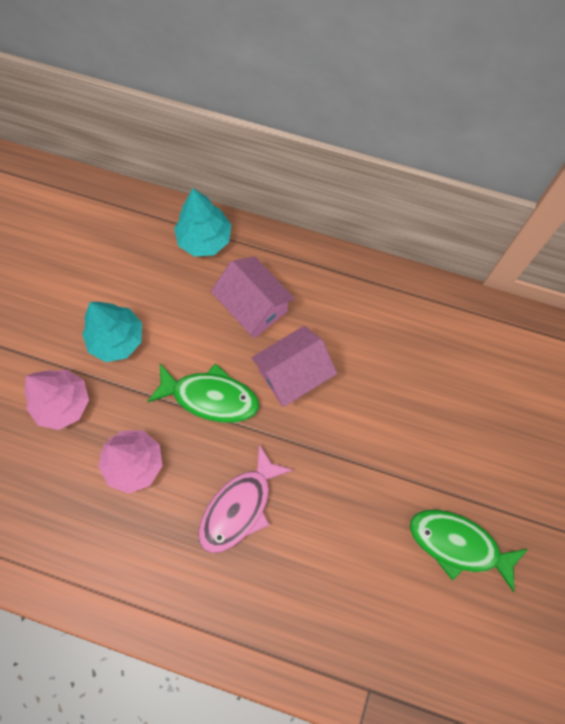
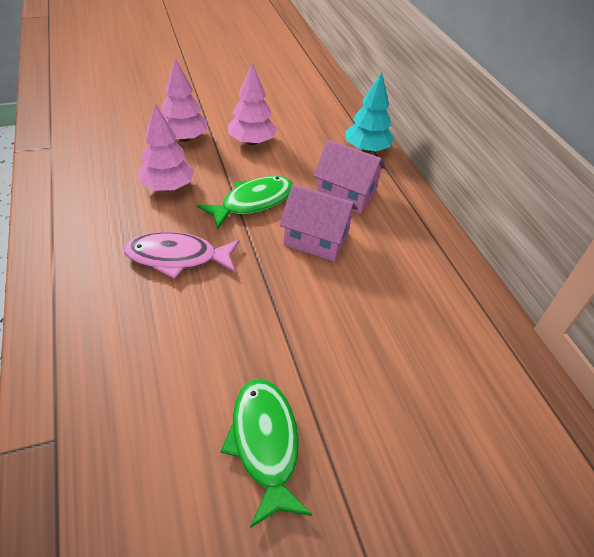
camera: 50 degrees right, 25 degrees down
turquoise tree [82,302,142,362] -> pink tree [228,63,277,145]
green fish [147,363,259,423] -> green fish turned 105 degrees counterclockwise [197,176,293,230]
pink house [211,257,295,338] -> pink house turned 75 degrees counterclockwise [313,140,386,213]

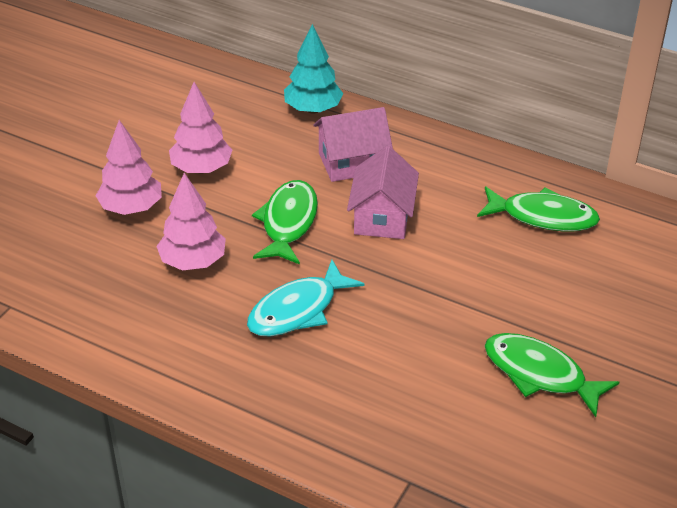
camera: 40 degrees left, 5 degrees down
pink fish [124,232,239,279] -> turquoise fish [247,260,365,337]
pink house [279,184,358,261] -> pink house turned 60 degrees counterclockwise [347,146,419,239]
none -> green fish [477,186,600,231]

